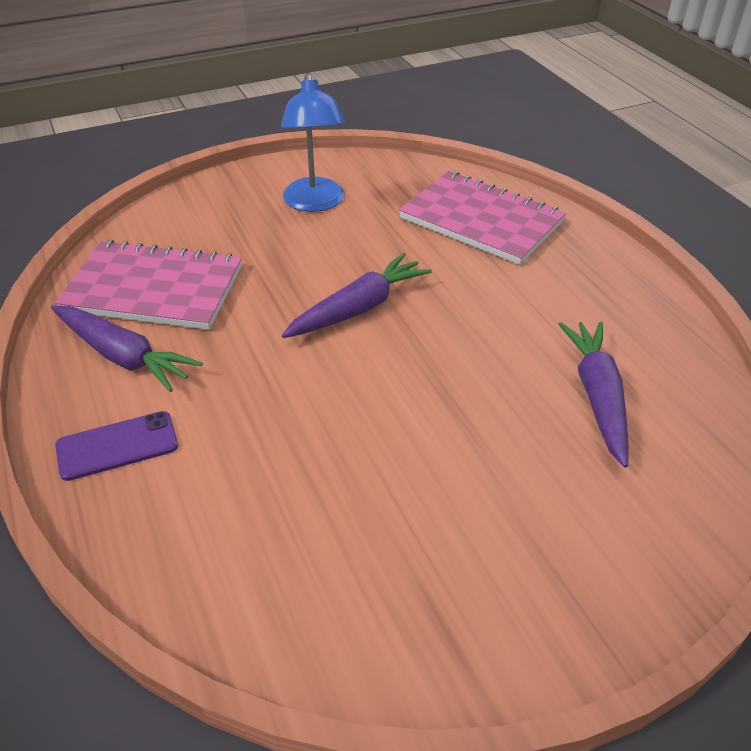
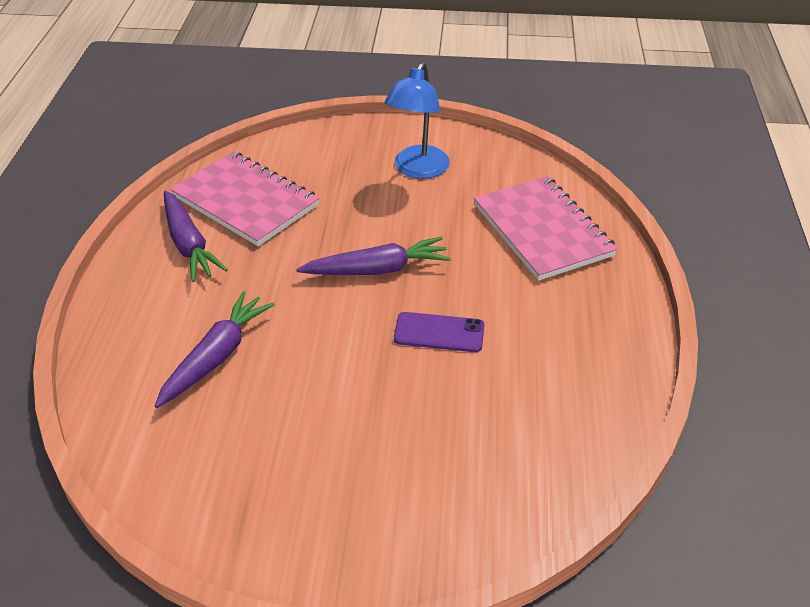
camera: 30 degrees right, 0 degrees up
purple phone [55,411,178,481] -> purple phone moved to [394,312,485,352]
purple carrot [559,322,629,468] -> purple carrot moved to [155,291,275,408]

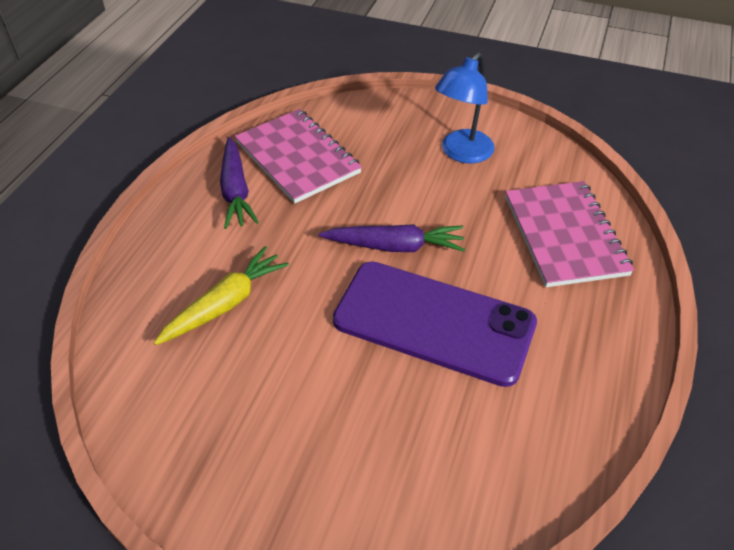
camera: 15 degrees right, 5 degrees up
purple carrot [155,291,275,408] -> yellow carrot [154,246,289,345]
purple phone [394,312,485,352] -> purple phone [333,262,537,387], size x2.24

